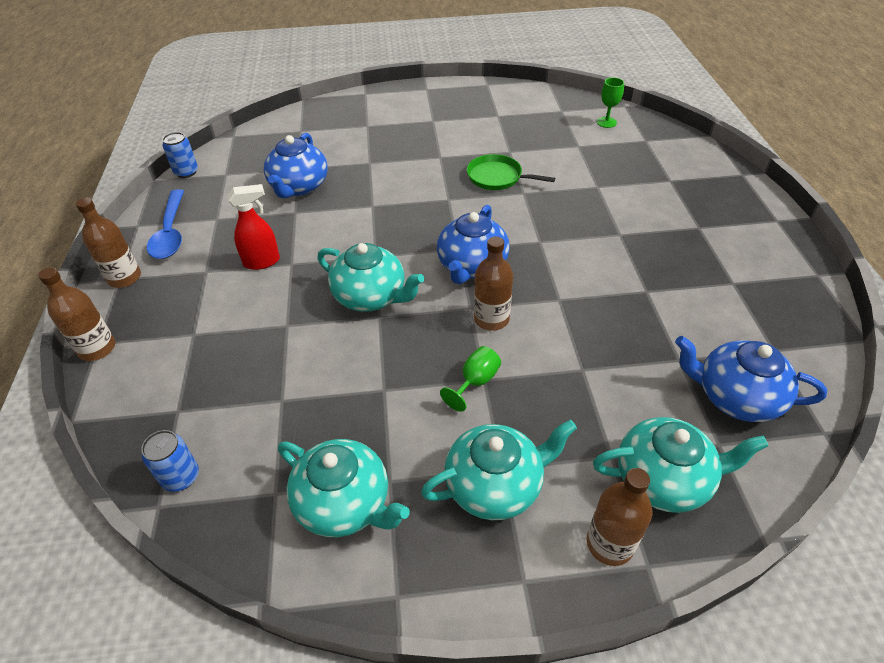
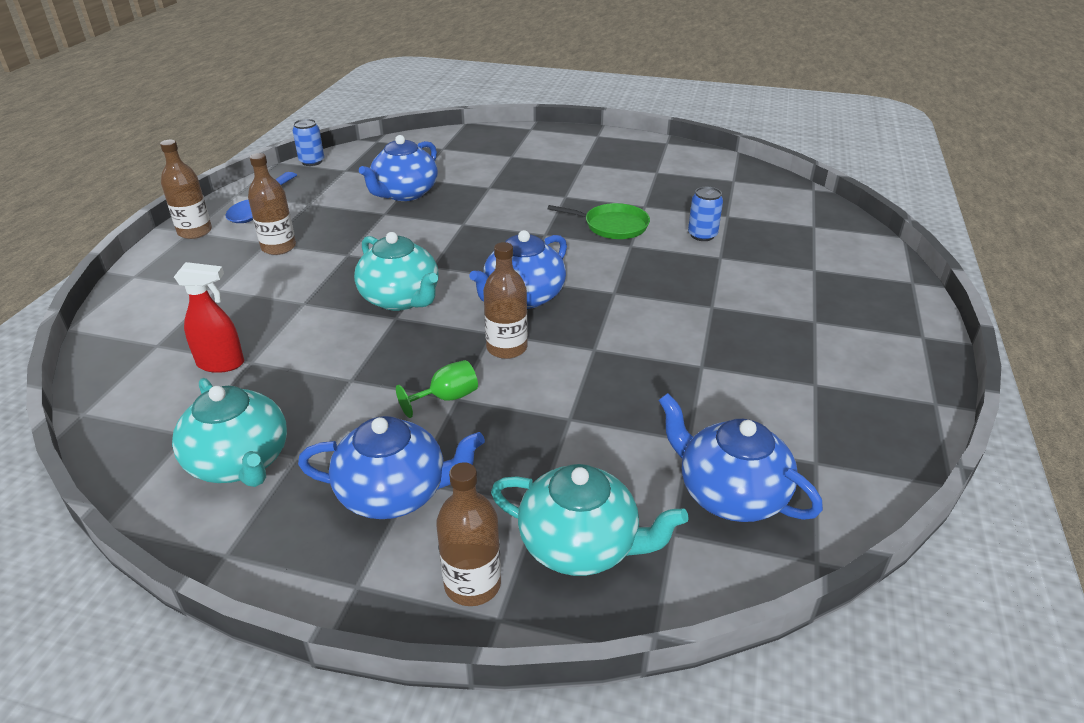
camera: 20 degrees right, 10 degrees down
brown bottle [38,267,115,361] -> brown bottle moved to [248,153,296,255]
blue can [141,430,199,492] -> blue can moved to [688,187,723,241]
red spray bottle [227,184,280,270] -> red spray bottle moved to [174,262,244,373]
turquoise teapot [421,420,577,520] -> blue teapot [298,416,485,519]
green pan [467,154,555,190] -> green pan turned 150 degrees clockwise [548,203,650,239]
green goblet [597,77,624,128] -> none

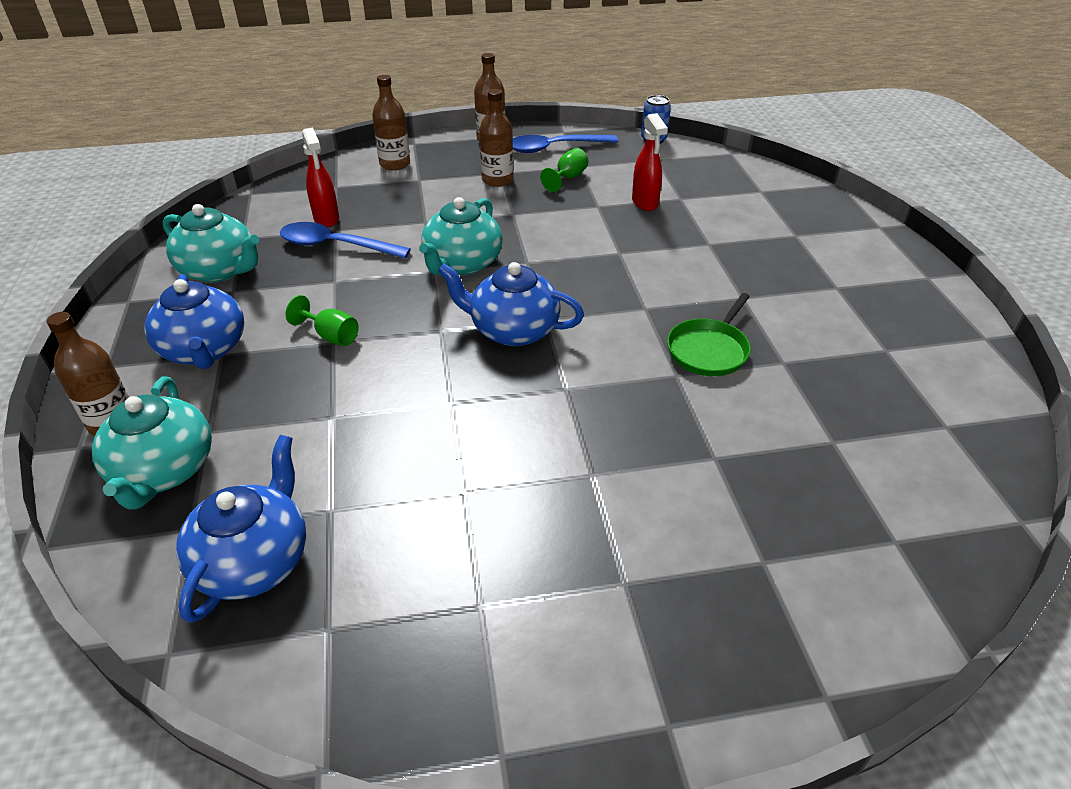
camera: 65 degrees right, 5 degrees up
turquoise teapot [172,378,287,487] -> turquoise teapot turned 90 degrees counterclockwise [162,204,259,283]
blue teapot [359,135,438,201] -> red spray bottle [632,113,668,211]
brown bottle [483,242,528,359] -> brown bottle moved to [372,75,410,170]
green pan [548,203,650,239] -> green pan turned 45 degrees clockwise [667,293,751,376]
blue can [688,187,723,241] -> none
none -> blue spoon [280,222,411,259]
none -> green goblet [540,148,588,192]

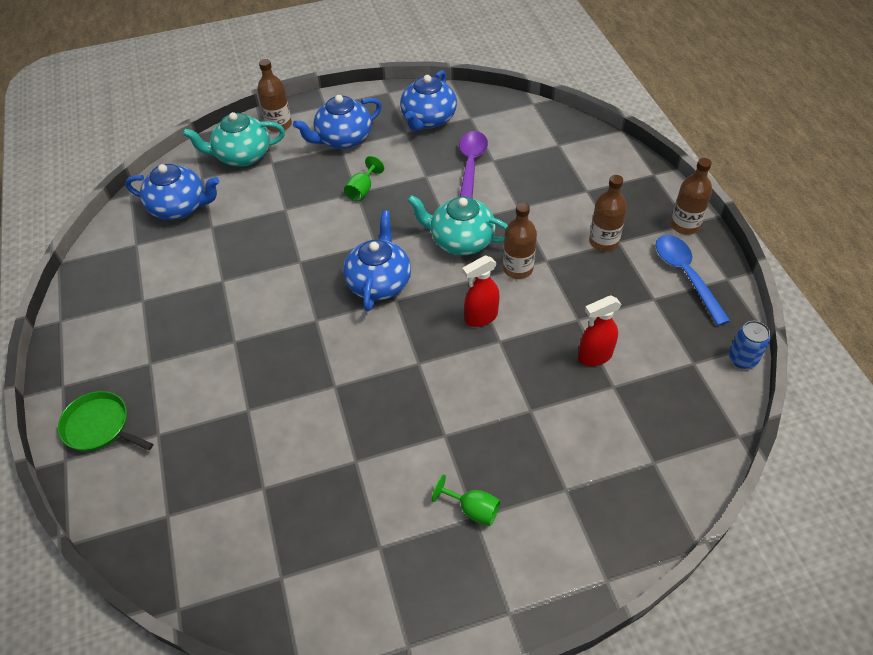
camera: 85 degrees right, 10 degrees up
turquoise teapot [162,204,259,283] -> blue teapot [400,70,457,131]
blue spoon [280,222,411,259] -> purple spoon [459,131,488,198]
red spray bottle [302,127,339,227] -> red spray bottle moved to [462,255,500,327]
brown bottle [372,75,410,170] -> brown bottle moved to [503,202,537,279]
green goblet [540,148,588,192] -> green goblet moved to [432,474,501,526]
green pan [667,293,751,376] -> green pan moved to [58,391,153,451]

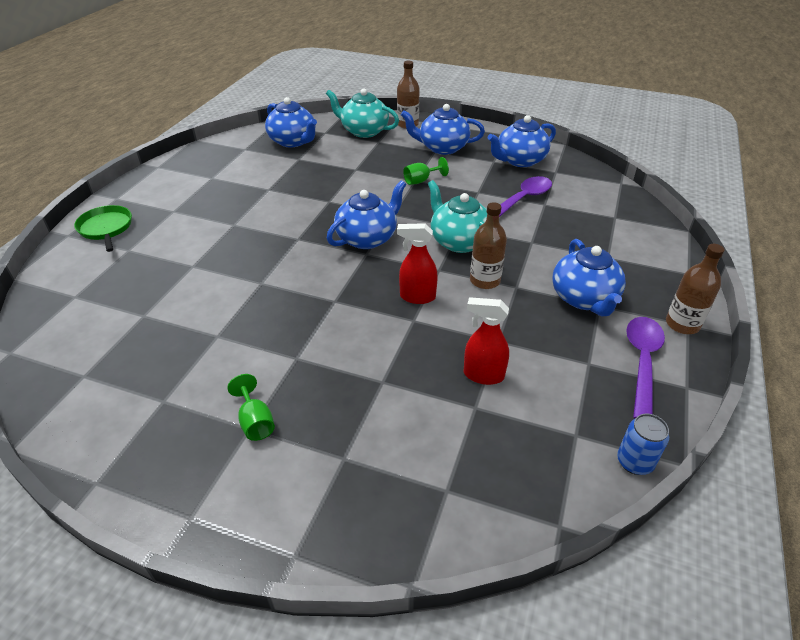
camera: 35 degrees right, 10 degrees down
brown bottle [589,175,627,252] -> blue teapot [552,239,626,316]
blue spoon [656,235,730,326] -> purple spoon [626,317,665,419]

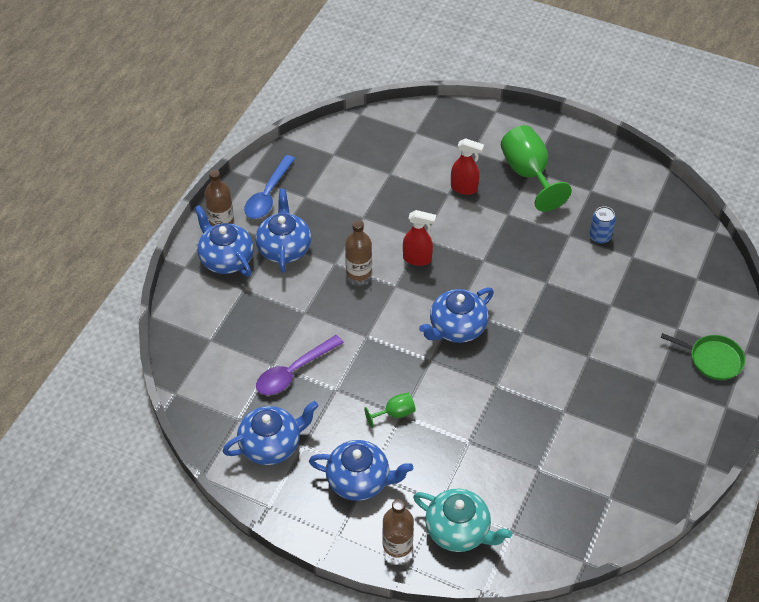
camera: 175 degrees left, 10 degrees up
green pan [74,205,132,252] -> green pan turned 45 degrees counterclockwise [661,333,745,380]
green goblet [227,374,275,441] -> green goblet [501,125,572,212], size x2.07
blue teapot [265,97,317,147] -> blue teapot moved to [195,205,254,276]
turquoise teapot [428,180,487,253] -> none
red spray bottle [464,297,509,385] -> red spray bottle moved to [451,138,484,195]
blue can [617,414,669,475] -> blue can moved to [589,206,616,244]
purple spoon [626,317,665,419] -> blue spoon [244,155,295,219]

